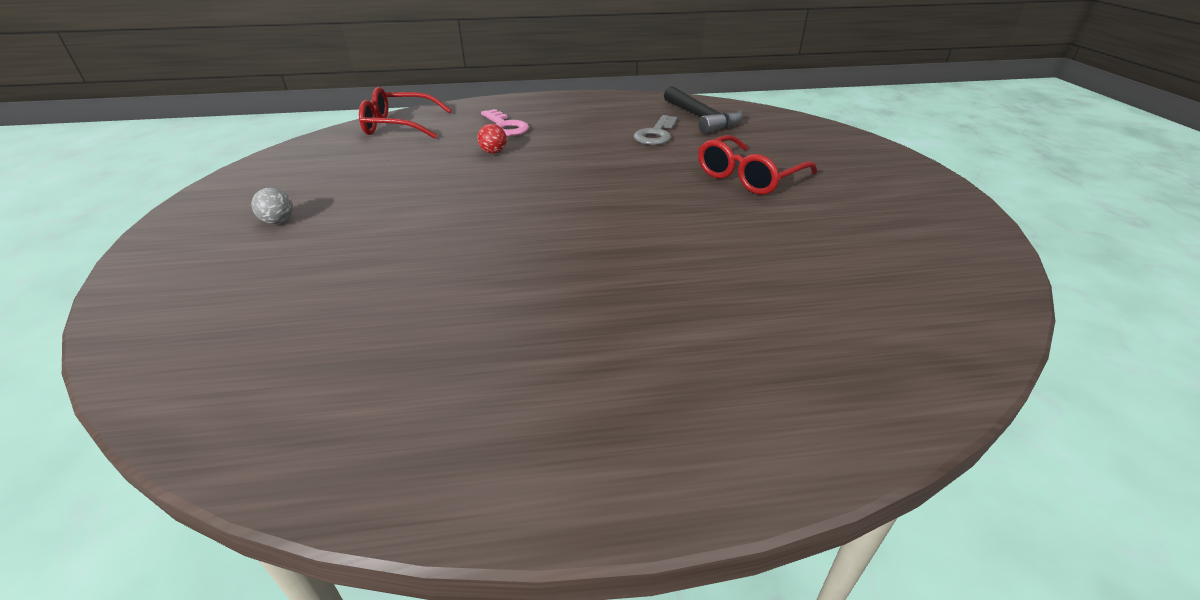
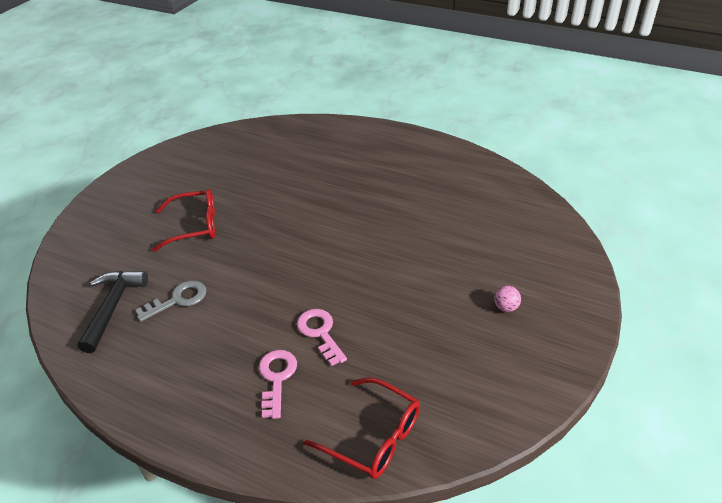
camera: 145 degrees left, 5 degrees up
grey ball [251,188,293,224] -> pink ball [494,286,521,312]
red ball [477,124,507,154] -> pink key [297,309,347,366]

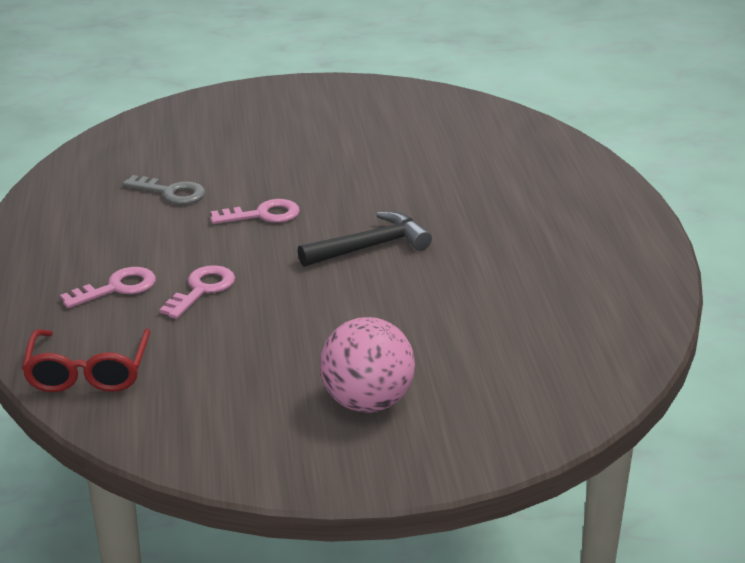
camera: 55 degrees right, 10 degrees down
black hammer [77,270,148,353] -> black hammer moved to [298,212,432,267]
red glasses [152,189,215,252] -> none
pink ball [494,286,521,312] -> pink ball [320,317,415,413], size x2.42
none -> pink key [210,199,300,224]

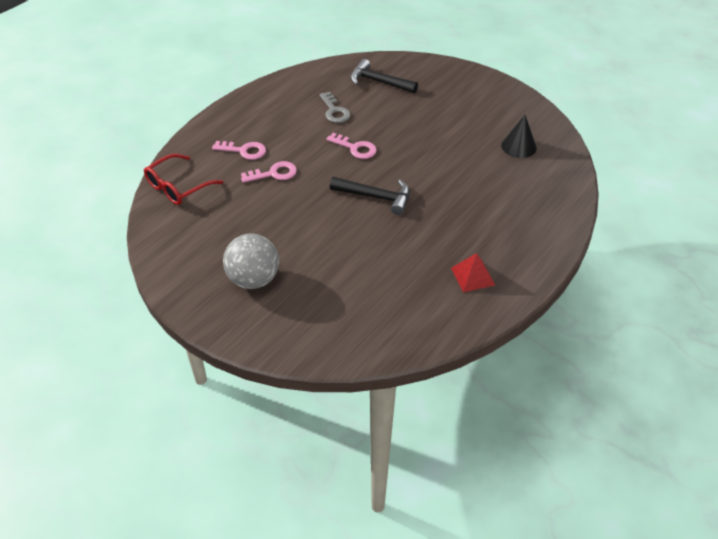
camera: 45 degrees right, 15 degrees up
pink ball [320,317,415,413] -> grey ball [223,233,279,289]
none -> black hammer [350,59,418,93]
none -> red pyramid [451,253,495,292]
none -> black cone [501,115,537,158]

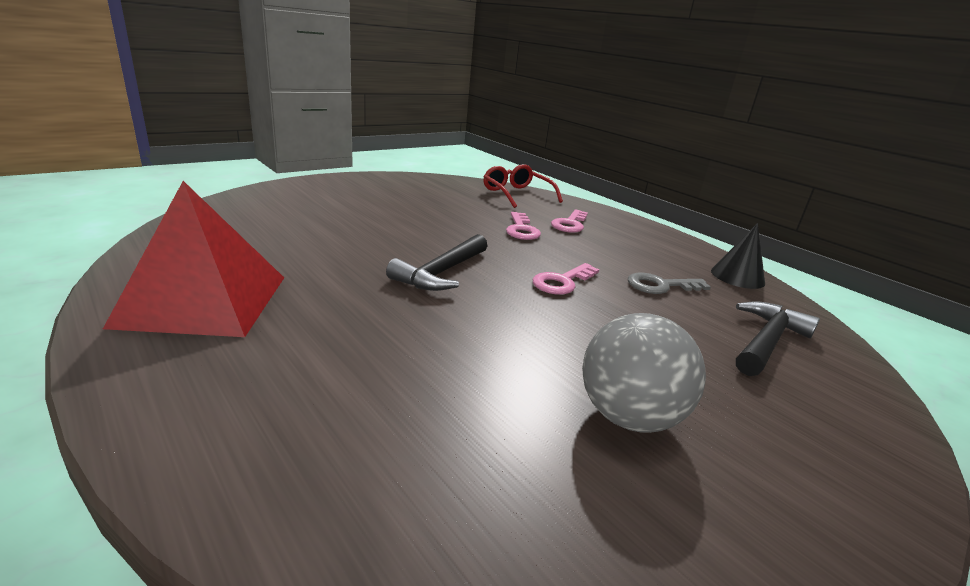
camera: 100 degrees right, 20 degrees down
grey ball [223,233,279,289] -> grey ball moved to [582,313,706,433]
red pyramid [451,253,495,292] -> red pyramid [103,181,284,337], size x2.10
black cone [501,115,537,158] -> black cone moved to [711,223,765,289]

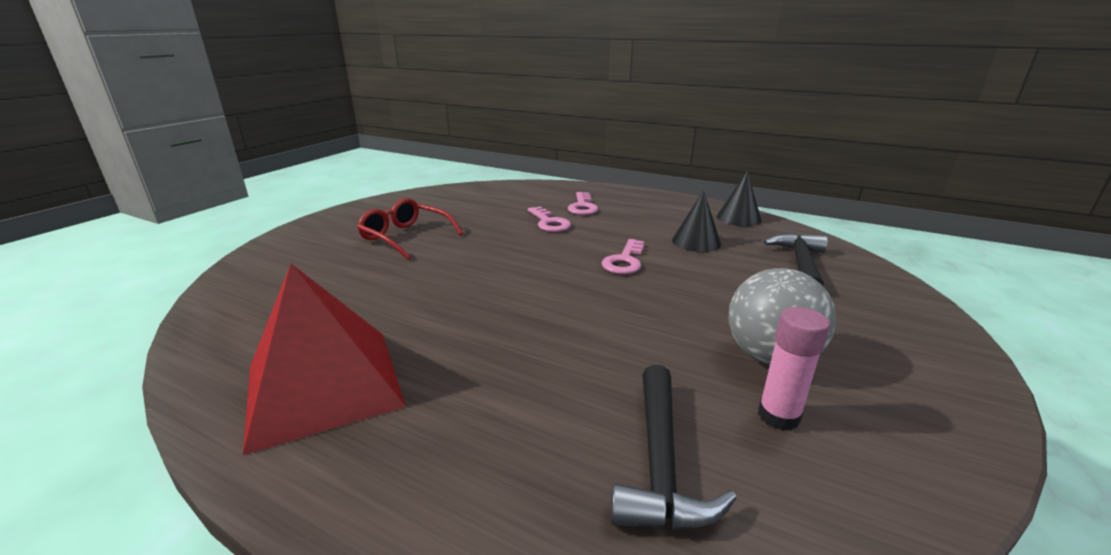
camera: 20 degrees left, 0 degrees up
black hammer [386,234,487,291] -> black hammer moved to [611,365,737,529]
red glasses [483,164,563,208] -> red glasses moved to [357,198,463,260]
grey key [628,273,711,294] -> black cone [672,190,721,252]
none -> pink glue stick [758,307,830,431]

